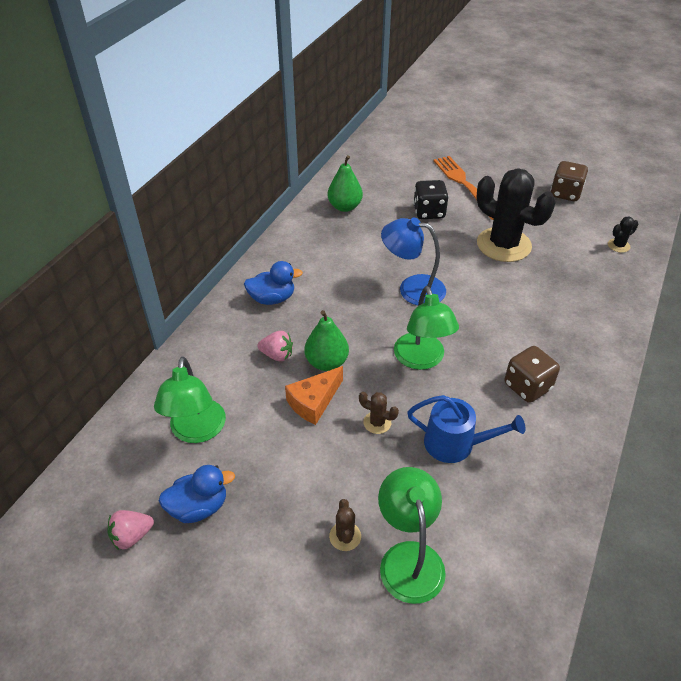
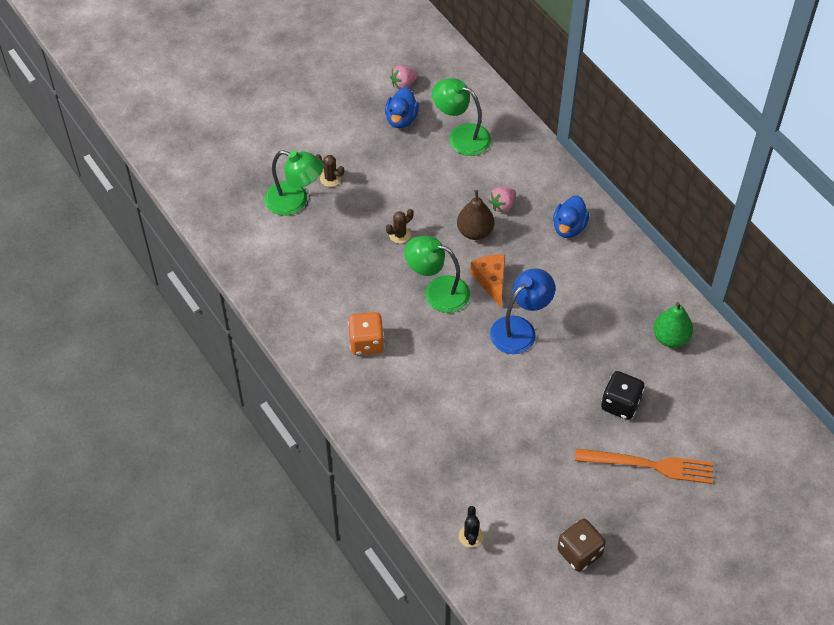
camera: 120 degrees right, 10 degrees up
pink strawberry [108,510,154,550] -> pink strawberry turned 120 degrees counterclockwise [390,65,418,90]
orange cheese [285,366,343,425] -> orange cheese moved to [470,254,505,307]
green pear [304,310,349,371] -> brown pear [457,190,494,240]
blue watering can [407,395,525,463] -> none
black cactus [477,168,555,262] -> none
brown dice [505,346,560,403] -> orange dice [348,312,384,355]

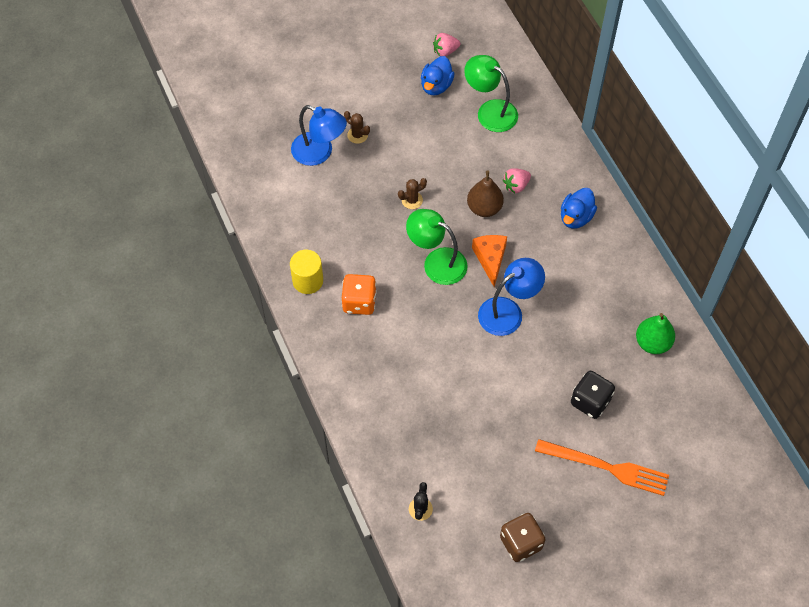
camera: 10 degrees right, 5 degrees up
green lamp [264,150,323,216] -> blue lamp [291,105,347,166]
none -> yellow cylinder [290,250,323,294]

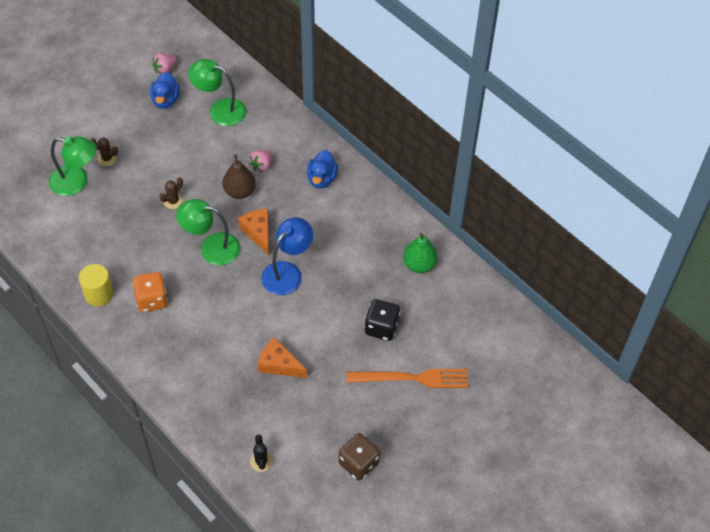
camera: 20 degrees left, 5 degrees down
blue lamp [291,105,347,166] -> green lamp [49,136,97,196]
none -> orange cheese [258,337,307,378]

